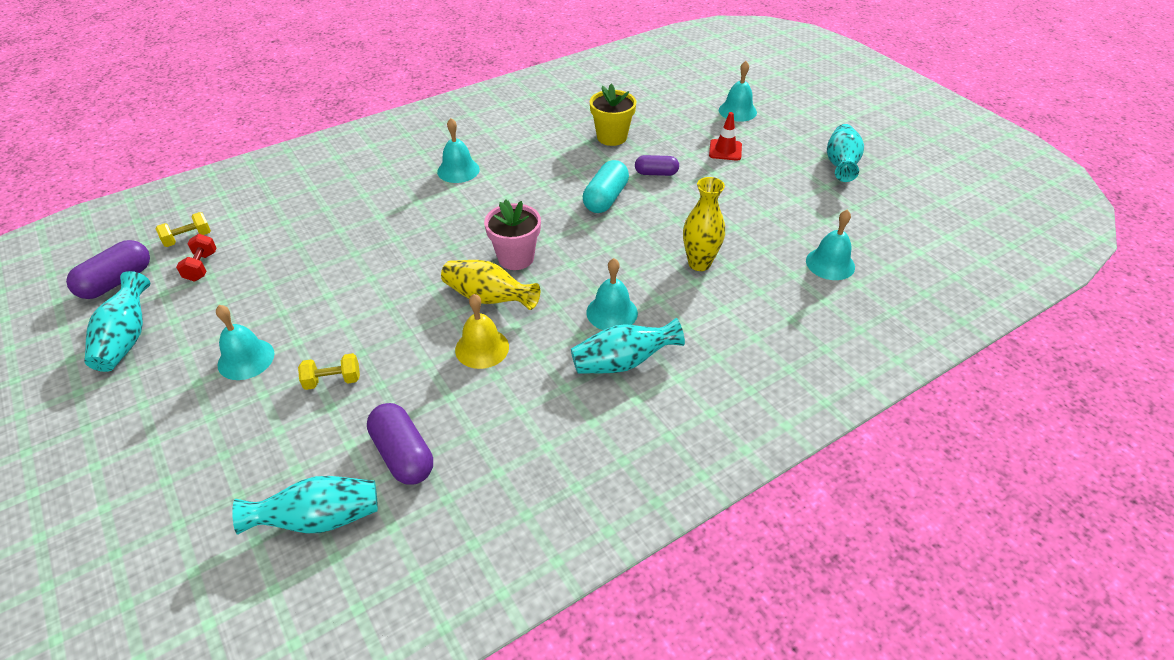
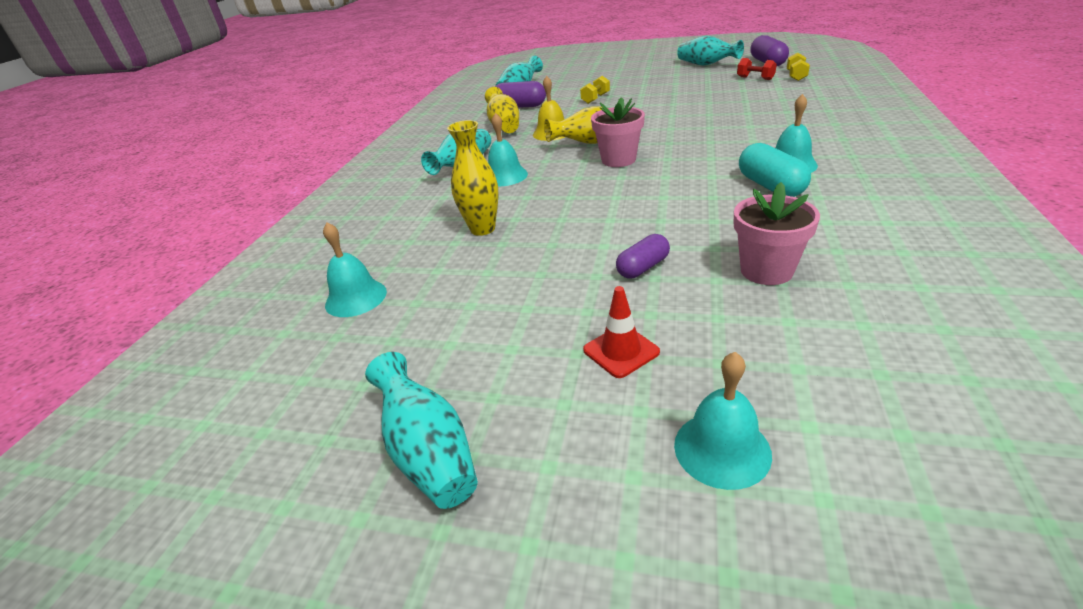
camera: 140 degrees right, 10 degrees down
turquoise bell [216,305,275,380] -> none
turquoise capsule [583,160,629,213] -> turquoise capsule moved to [739,143,811,197]
yellow flower pot [590,84,636,146] -> pink flower pot [734,182,820,285]
none -> yellow vase [485,87,519,133]

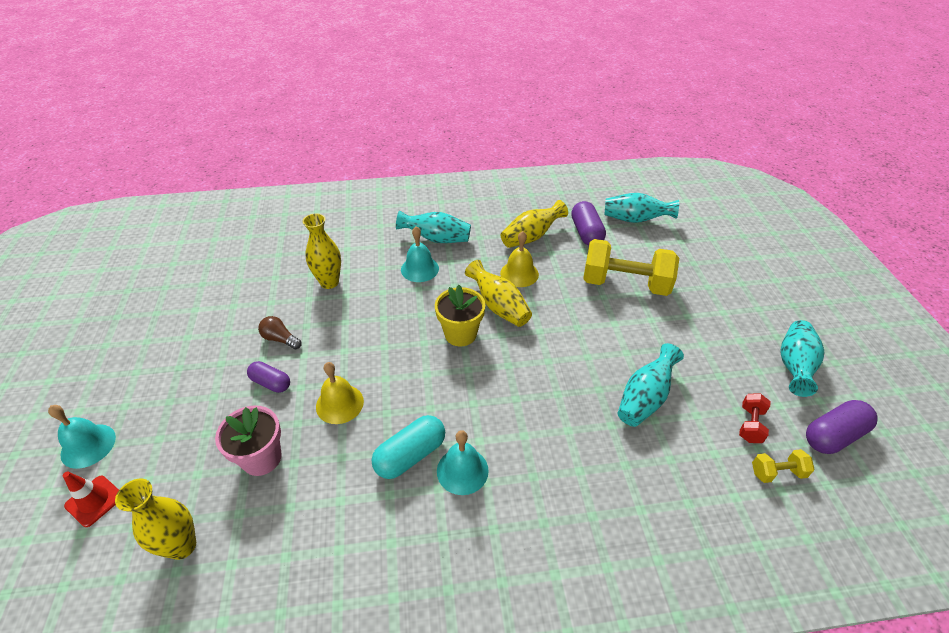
camera: 65 degrees right, 10 degrees up
turquoise bell [323,222,387,317] -> none
turquoise vase [365,352,478,509] -> turquoise vase moved to [618,343,684,427]
yellow dumbbell [580,76,610,104] -> yellow dumbbell [583,239,679,296], size x2.24
red traffic cone [583,286,660,378] -> red traffic cone moved to [63,472,119,527]
pink flower pot [591,97,645,167] -> yellow flower pot [435,285,485,347]
none -> yellow vase [115,479,196,560]
none -> brown light bulb [258,316,302,349]
none -> yellow bell [316,362,364,424]

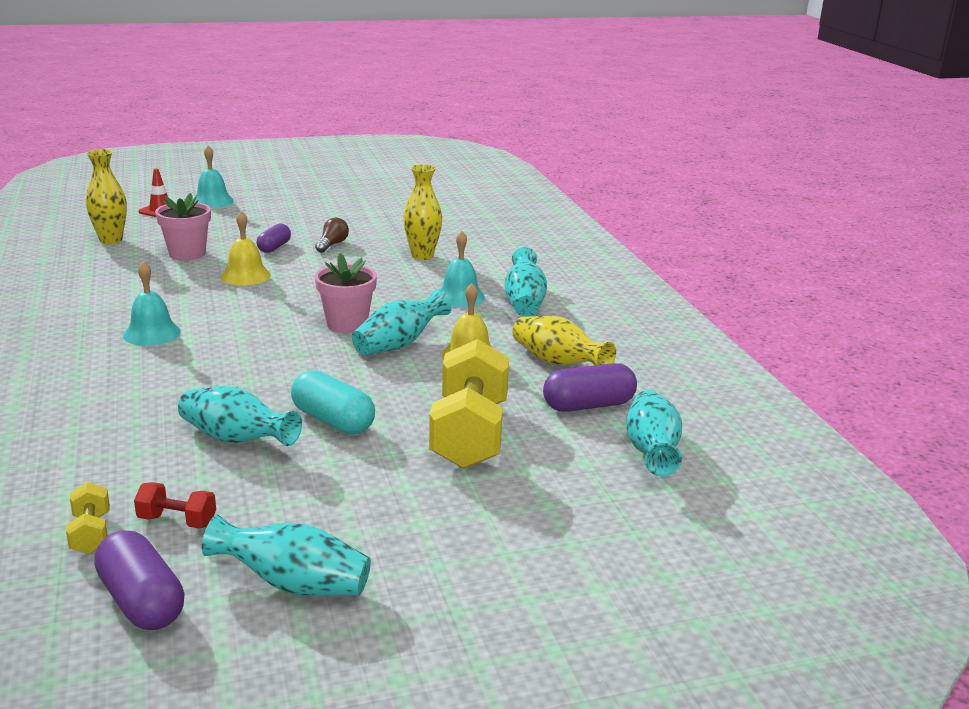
camera: 80 degrees right, 20 degrees down
turquoise capsule [371,415,445,479] -> turquoise capsule moved to [291,370,375,434]
yellow flower pot [435,285,485,347] -> pink flower pot [315,253,377,333]
yellow vase [465,260,532,327] -> turquoise vase [352,289,452,355]

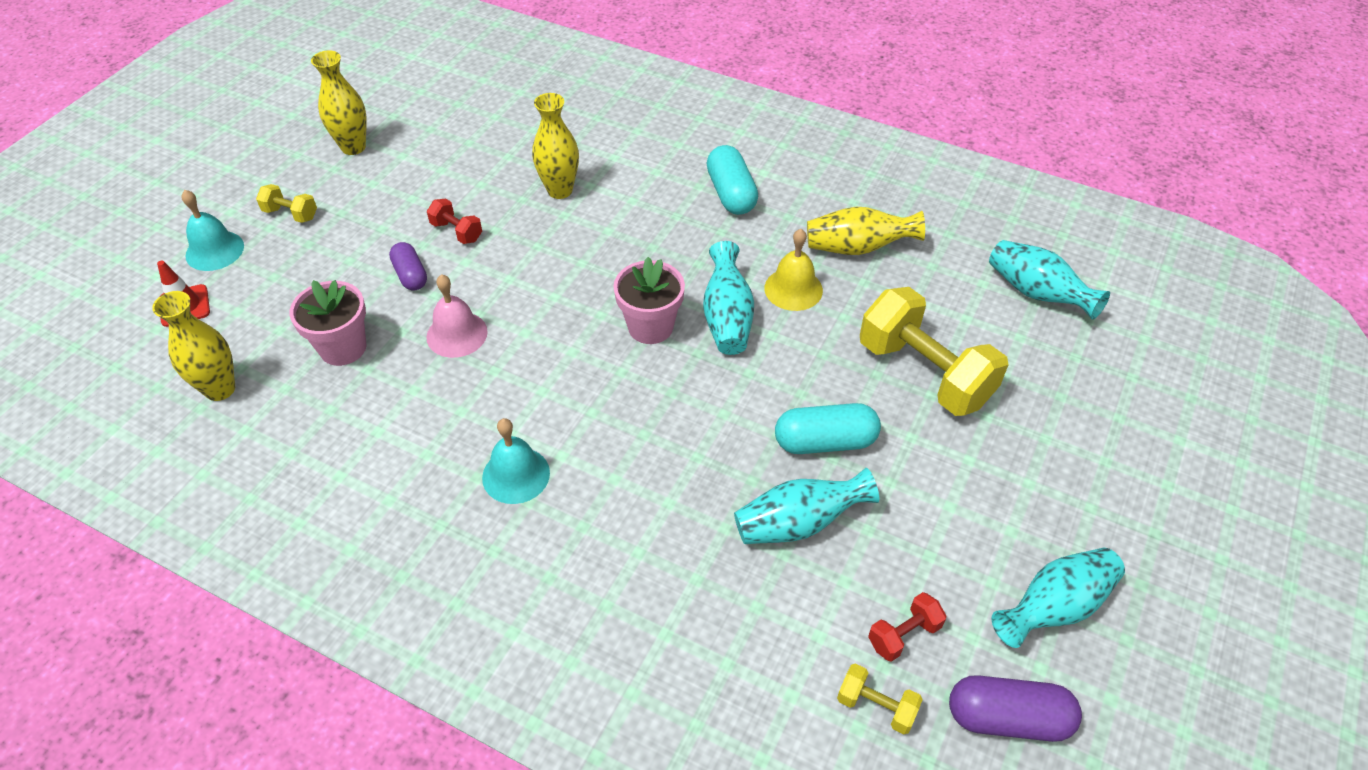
camera: 45 degrees left, 25 degrees up
yellow bell [221,211,271,286] -> pink bell [426,274,488,358]
brown light bulb [315,218,349,253] -> red dumbbell [427,198,482,244]
turquoise bell [441,231,485,307] -> none
turquoise vase [504,247,547,317] -> turquoise capsule [706,145,758,215]
purple capsule [543,363,637,412] -> none
none -> yellow dumbbell [256,184,317,223]
none -> yellow vase [311,50,366,155]

